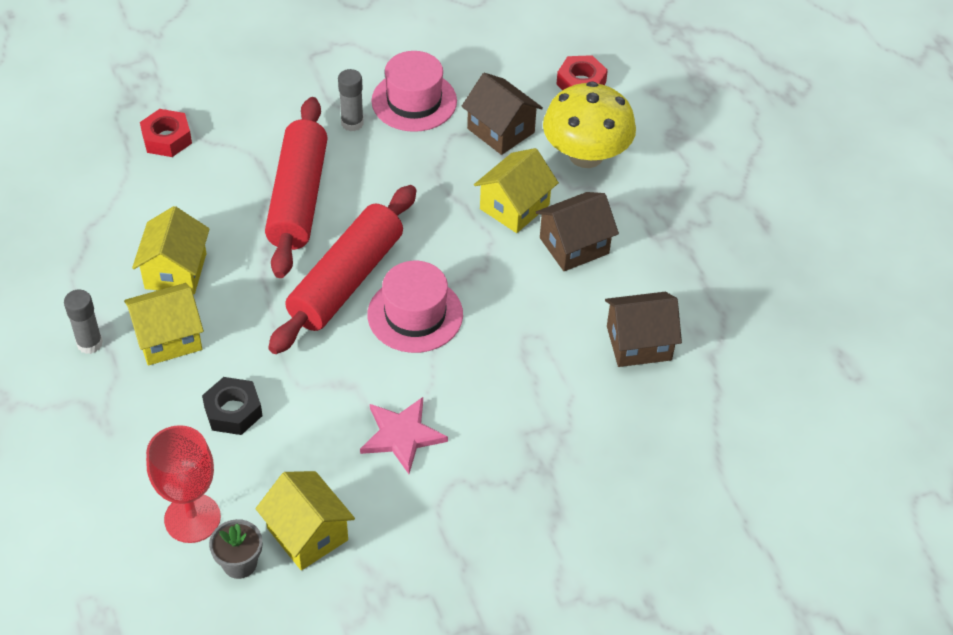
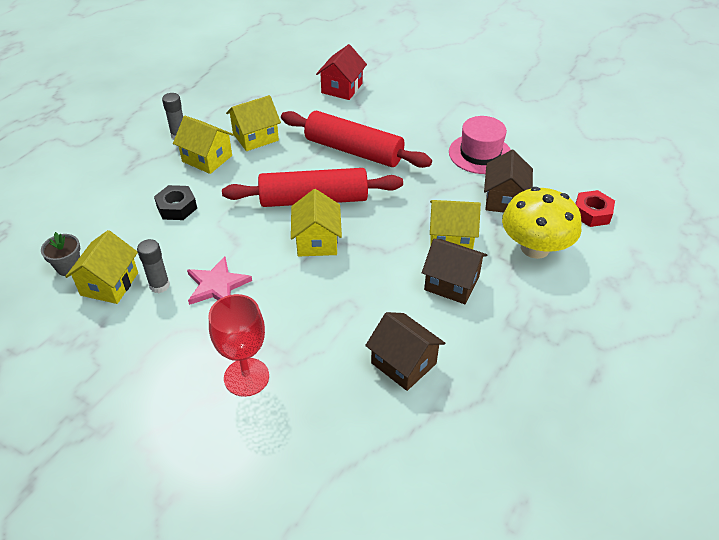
camera: 55 degrees right, 5 degrees down
red nut [140,109,192,157] -> red house [316,44,367,100]
red goblet [146,425,221,543] -> red goblet moved to [209,294,269,397]
red rolling pin [265,97,328,278] -> red rolling pin turned 60 degrees clockwise [281,111,432,168]
grey glue stick [338,69,364,131] -> grey glue stick moved to [137,239,170,293]
pink hat [368,261,463,353] -> yellow house [291,189,342,257]

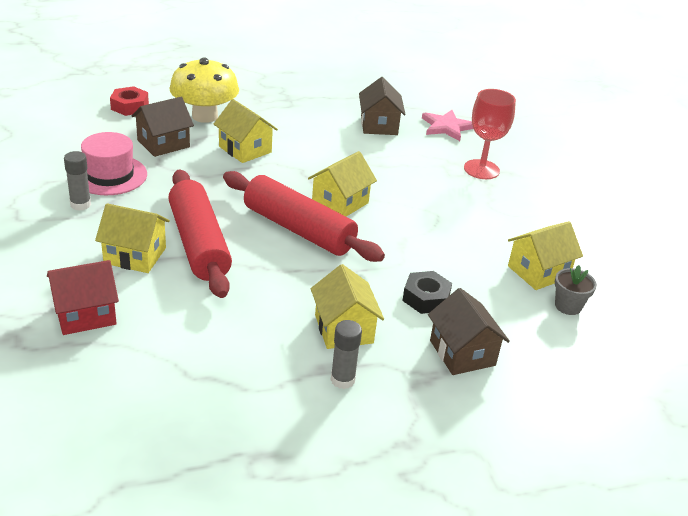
camera: 140 degrees left, 10 degrees down
grey glue stick [137,239,170,293] -> grey glue stick moved to [64,151,91,211]
pink star [187,256,252,305] -> pink star moved to [422,110,473,141]
yellow house [226,95,281,151] -> yellow house moved to [95,203,170,273]
brown house [422,239,487,304] -> brown house moved to [428,288,510,375]

